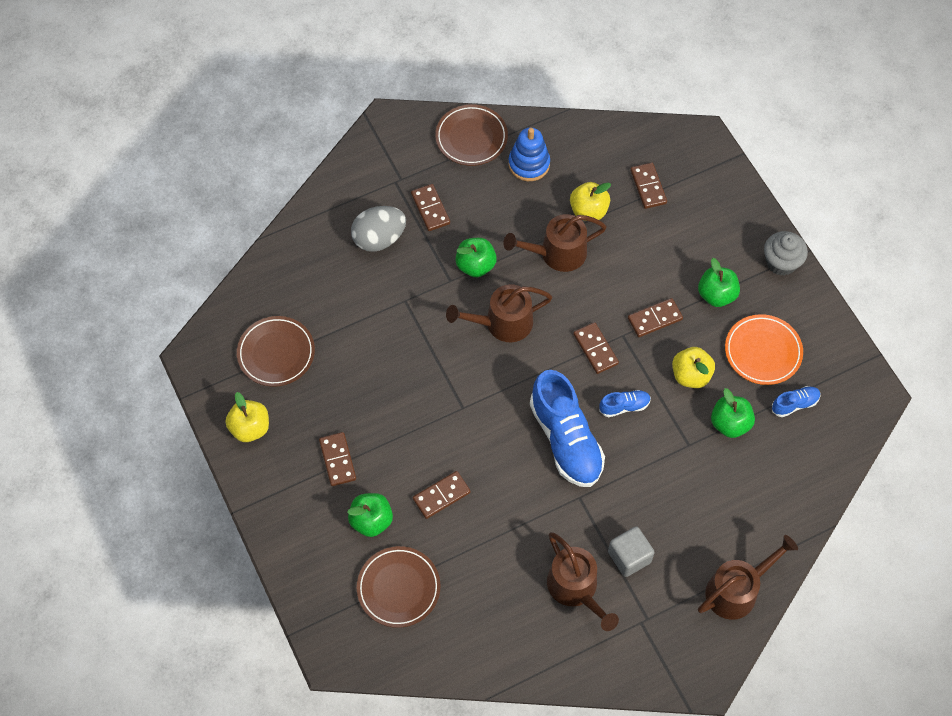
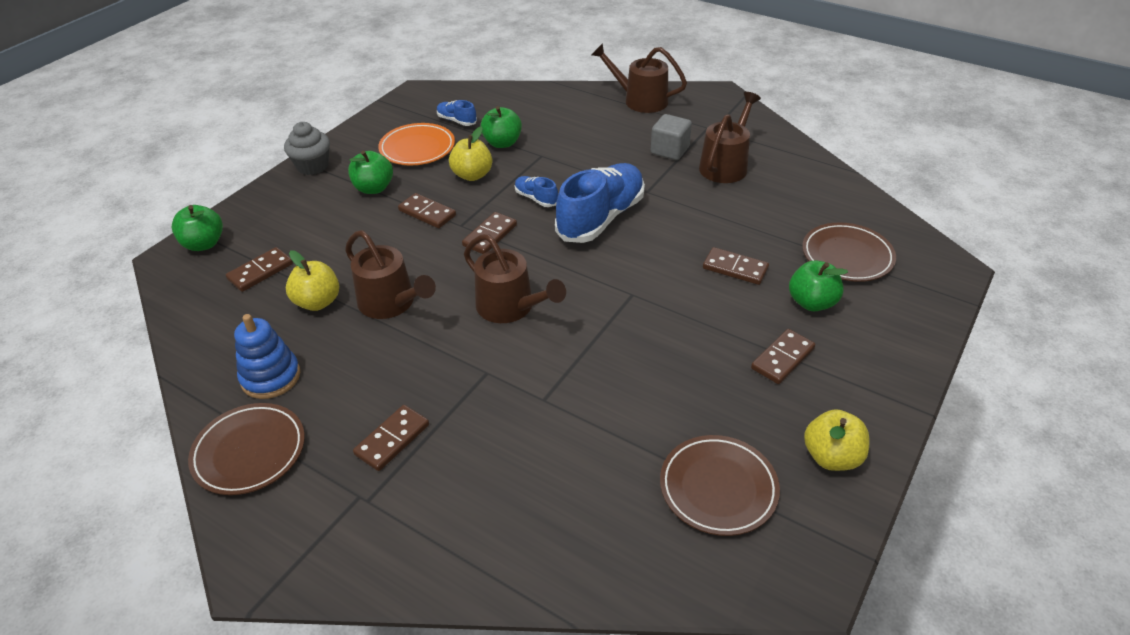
camera: 120 degrees left, 20 degrees down
grey egg [351,206,406,252] -> none
green apple [455,238,497,277] -> green apple moved to [172,205,223,251]

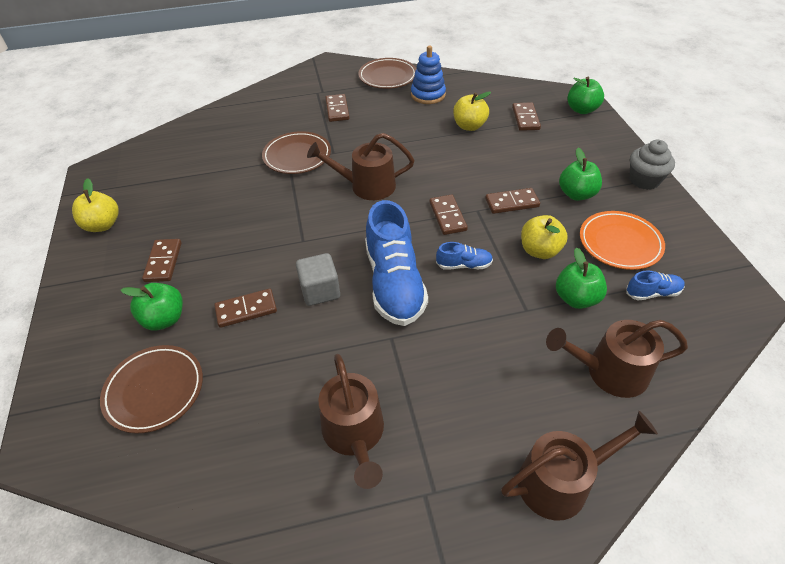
camera: 135 degrees right, 5 degrees up
brown watering can [345,230,436,319] -> brown watering can moved to [546,320,688,398]
grey cube [651,114,692,160] -> grey cube moved to [296,253,340,306]
brown plate [660,435,780,536] -> brown plate moved to [262,131,331,174]

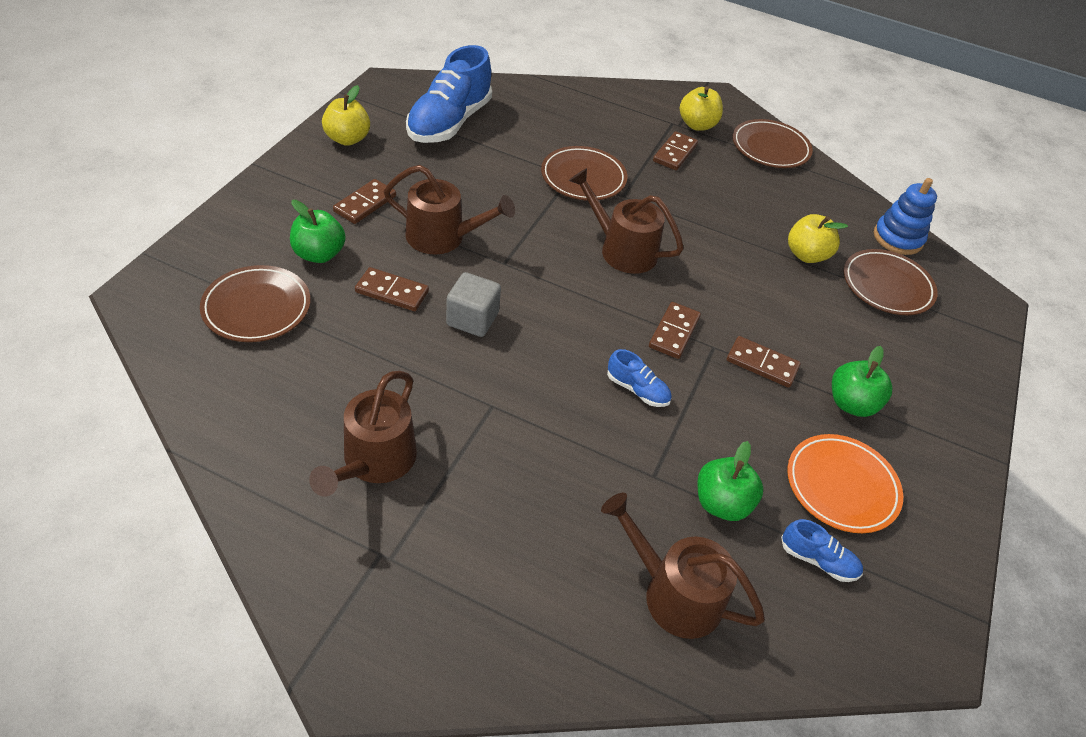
camera: 30 degrees right, 0 degrees up
blue shoe [365,200,428,326] -> blue shoe moved to [406,45,492,143]
blue stacking toy [411,45,446,104] -> blue stacking toy moved to [874,178,937,255]
brown watering can [501,411,658,521] -> brown watering can moved to [383,165,515,254]
brown domino [512,102,541,131] -> brown plate [843,249,938,315]
yellow apple [521,215,568,259] -> yellow apple moved to [680,86,723,131]
green apple [567,77,604,114] -> none
grey cupcake [630,140,675,190] -> none

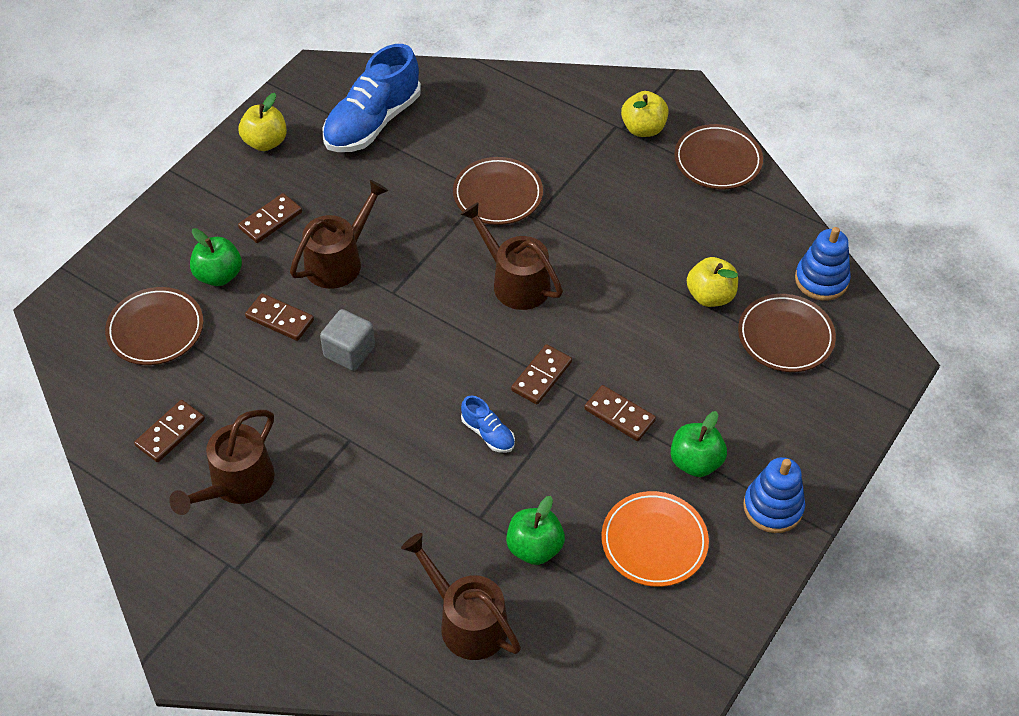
camera: 15 degrees right, 5 degrees up
brown watering can [383,165,515,254] -> brown watering can turned 75 degrees counterclockwise [290,180,389,289]
brown domino [653,131,698,170] -> brown domino moved to [134,400,205,462]
blue shoe [781,519,863,582] -> none
none -> blue stacking toy [743,457,805,533]

